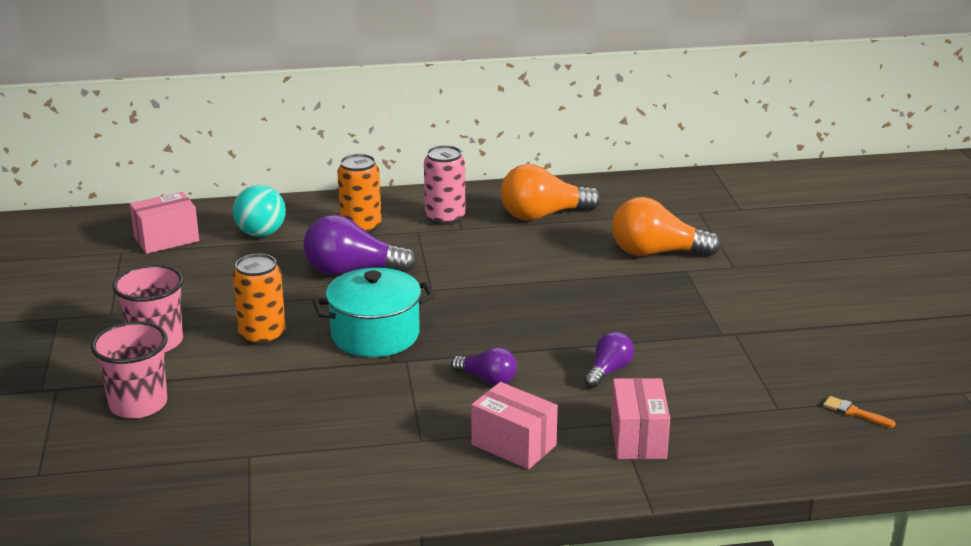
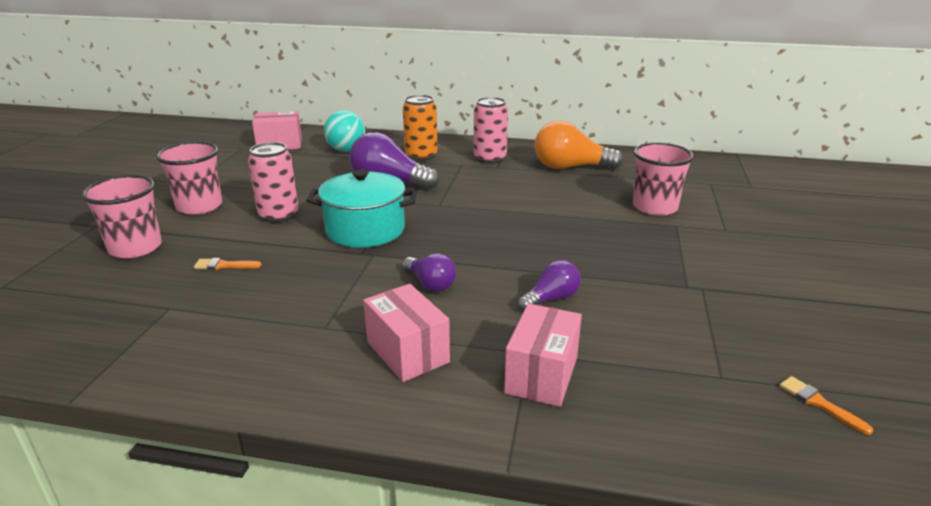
camera: 20 degrees right, 0 degrees up
orange can [233,254,286,346] -> pink can [248,142,298,223]
orange light bulb [612,197,721,256] -> pink cup [633,143,694,216]
none -> orange brush [194,258,262,270]

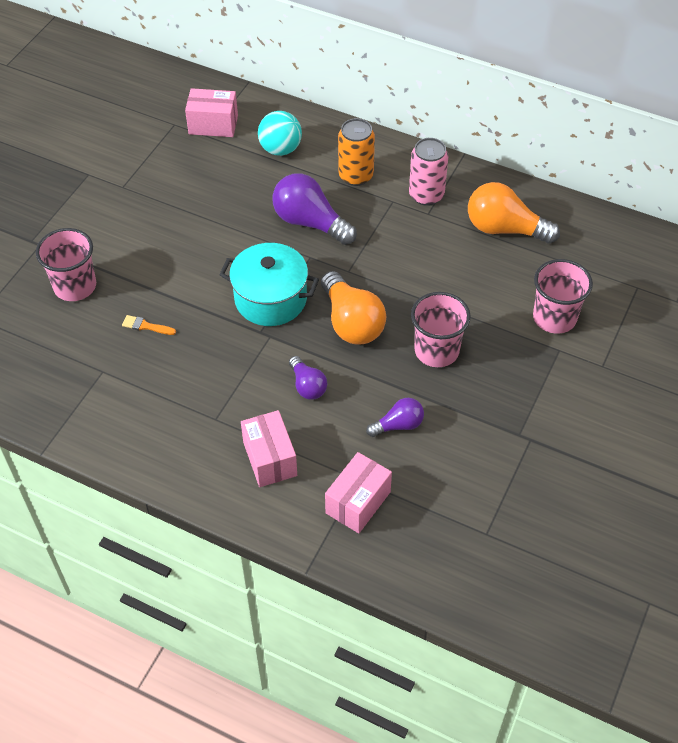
camera: 15 degrees right, 25 degrees up
pink cup [156,142,222,215] -> pink cup moved to [411,292,471,367]
pink can [248,142,298,223] -> none
orange brush [779,376,873,435] -> none
none -> orange light bulb [321,271,386,344]

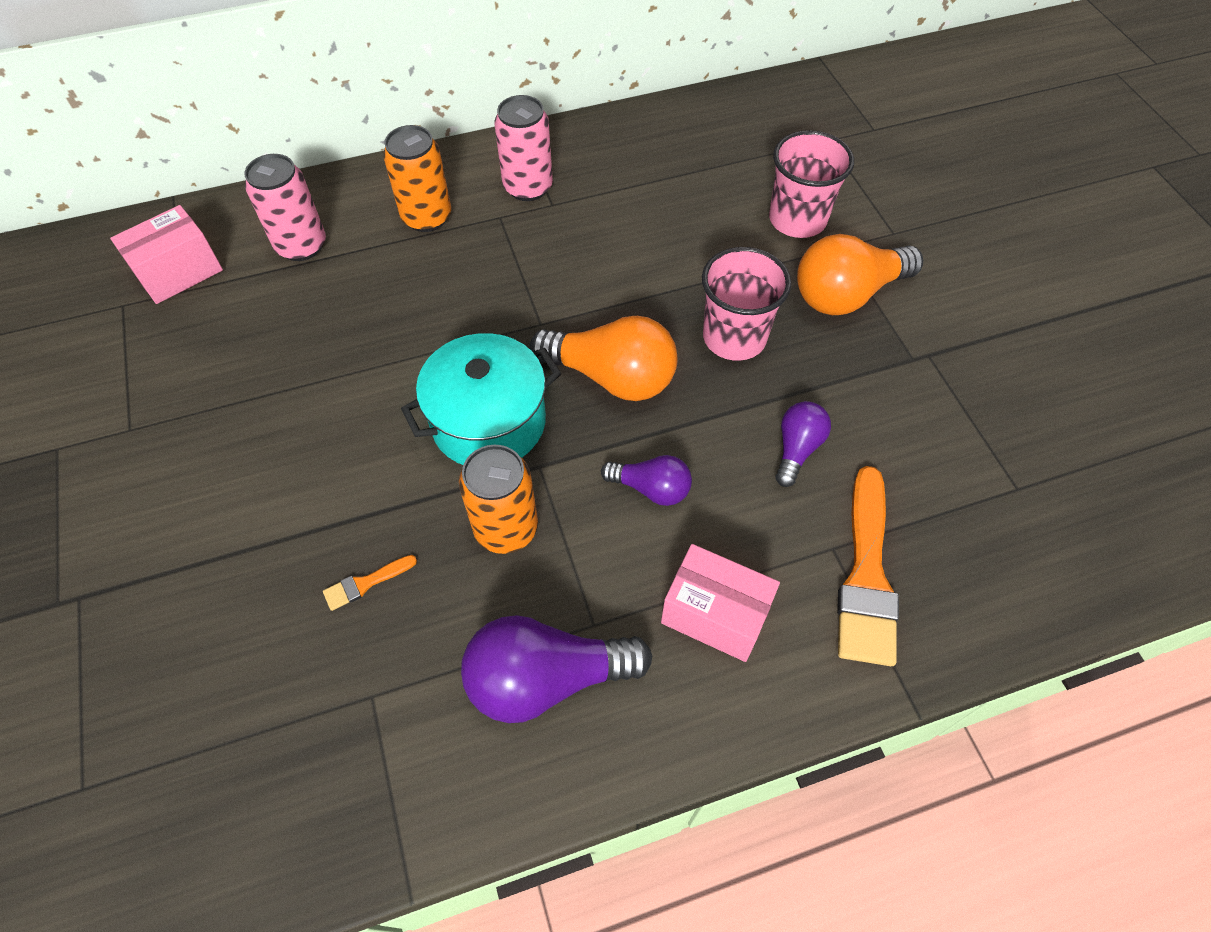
camera: 45 degrees left, 5 degrees up
pink cup [36,228,96,301] -> none
turquoise ball [258,111,302,156] -> pink can [244,154,326,261]
purple light bulb [272,173,357,245] -> purple light bulb moved to [461,615,652,723]
pink box [325,452,392,533] -> orange brush [837,466,899,666]
orange light bulb [468,182,560,244] -> orange light bulb moved to [797,234,923,315]
none -> orange can [459,445,538,554]

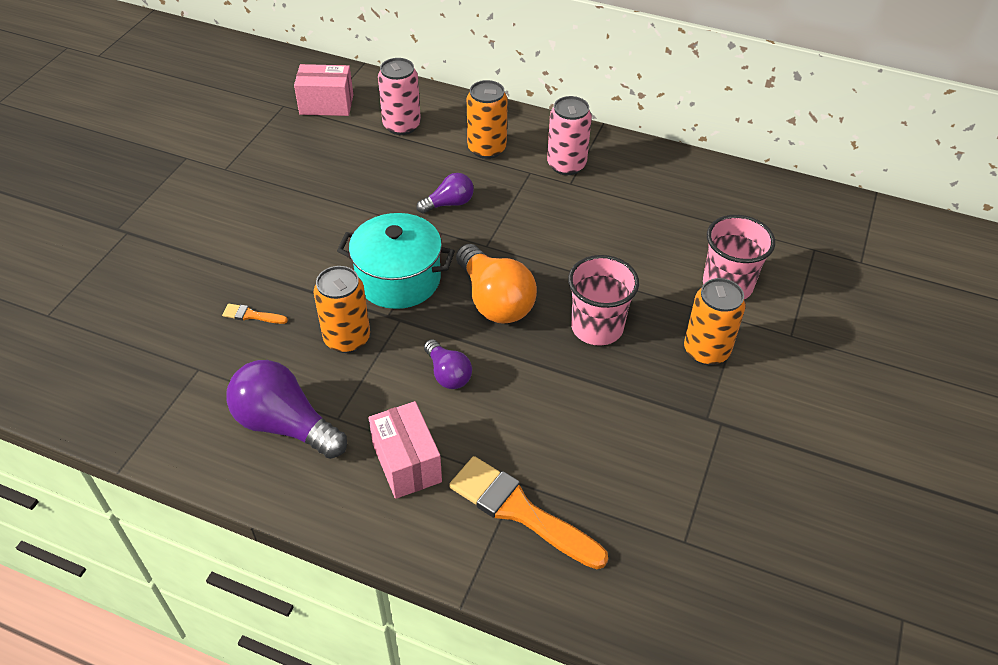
camera: 40 degrees right, 10 degrees down
purple light bulb [775,401,831,487] -> purple light bulb moved to [416,173,474,214]
orange light bulb [797,234,923,315] -> orange can [684,278,746,365]
orange brush [837,466,899,666] -> orange brush turned 75 degrees clockwise [449,456,608,569]

